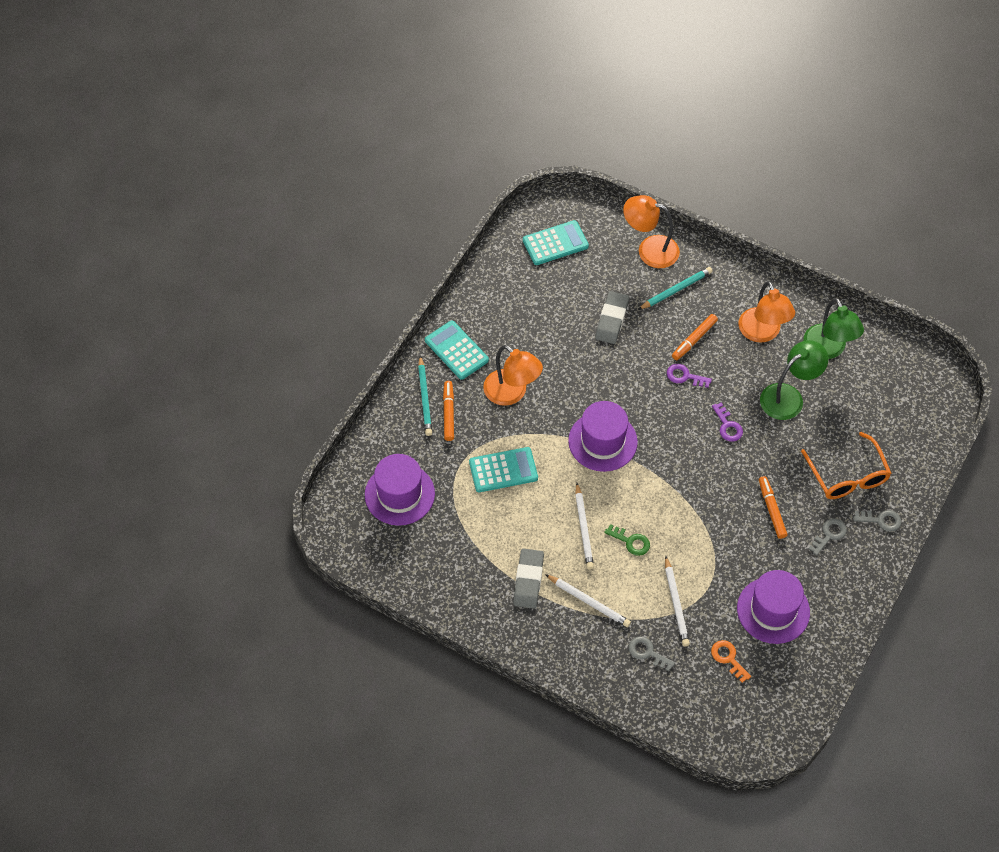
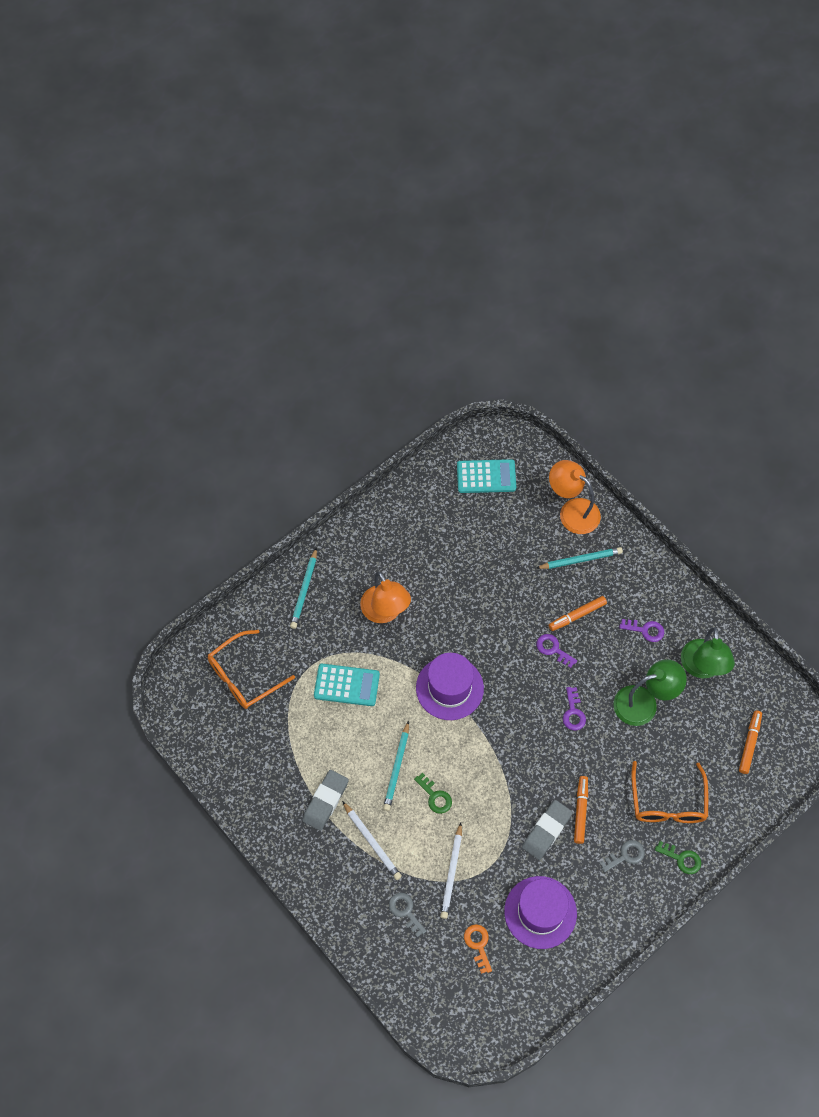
camera: 20 degrees right, 5 degrees up
purple hat [365,454,435,526] -> orange glasses [208,630,295,709]
turquoise calculator [425,320,489,380] -> none
orange marker [443,381,454,441] -> orange marker moved to [739,711,762,774]
white pencil [575,483,594,570] -> turquoise pencil [383,721,409,811]
grey eraser [595,291,629,344] -> grey eraser moved to [522,800,573,860]
orange lamp [738,281,795,343] -> purple key [619,619,664,642]
grey key [853,510,902,532] -> green key [655,841,701,874]

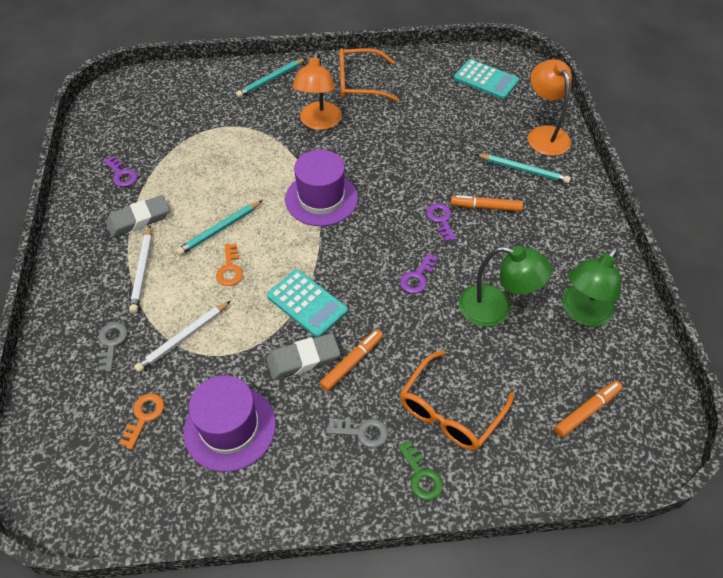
camera: 35 degrees right, 10 degrees down
orange glasses [208,630,295,709] -> orange glasses moved to [339,48,399,102]
turquoise calculator [314,664,380,706] -> turquoise calculator moved to [267,270,348,337]
green key [414,773,452,814] -> orange key [216,244,243,286]
purple key [619,619,664,642] -> purple key moved to [104,156,138,187]

